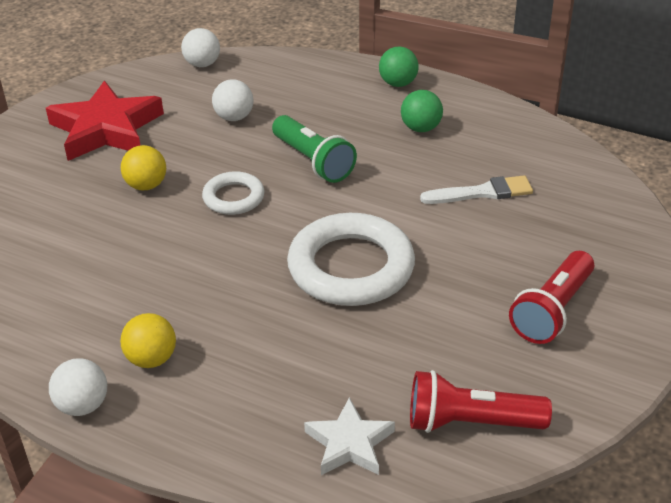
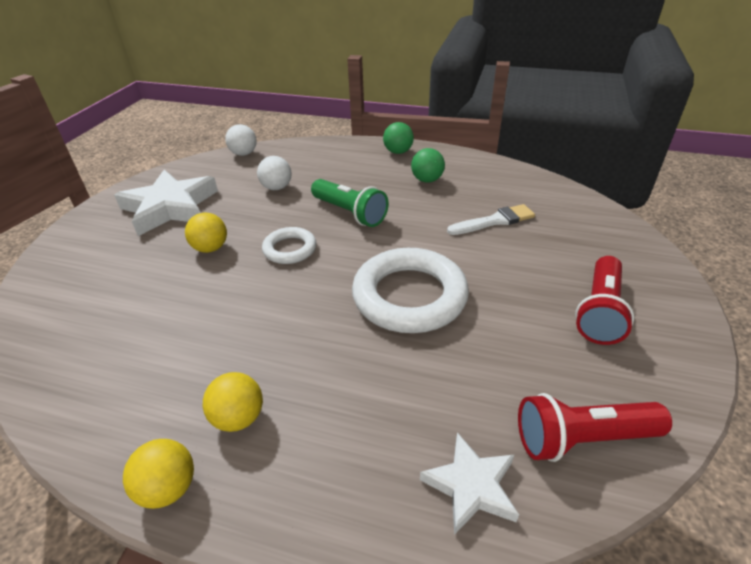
camera: 10 degrees left, 0 degrees up
red star [46,81,164,161] -> white star [114,170,218,236]
white ball [49,358,107,416] -> yellow ball [123,439,194,509]

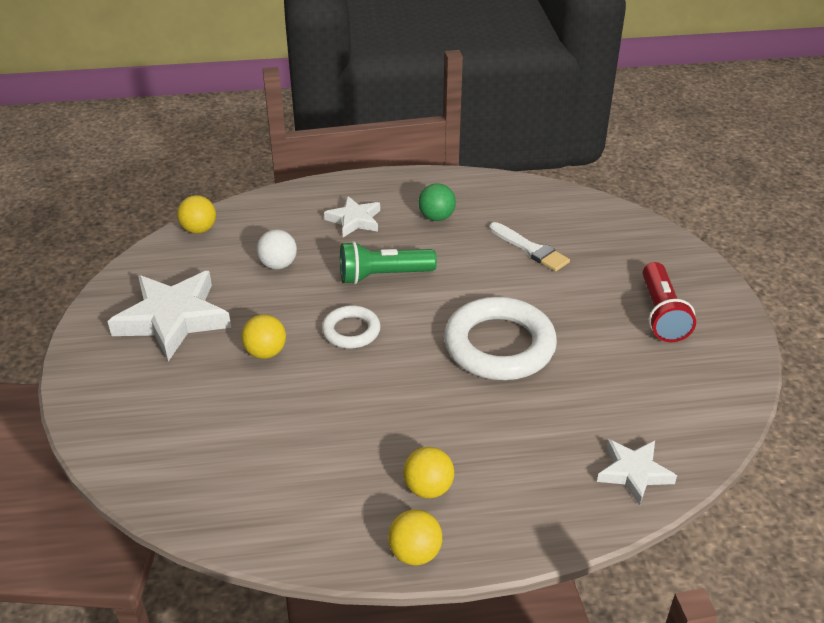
camera: 25 degrees left, 0 degrees up
white ball [225,124,257,156] -> yellow ball [177,195,216,234]
green flashlight [311,179,389,227] -> green flashlight turned 150 degrees clockwise [340,241,437,284]
green ball [383,122,414,154] -> none
white brush [447,204,535,235] -> white brush turned 90 degrees clockwise [489,222,570,271]
red flashlight [518,393,672,462] -> none
none -> white star [324,196,380,237]

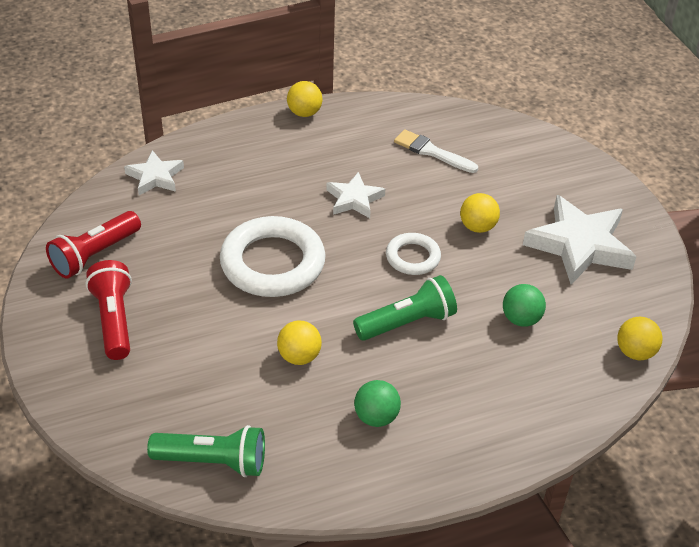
camera: 165 degrees right, 5 degrees up
white ball [257,229,297,269] -> green ball [503,284,546,327]
white star [324,196,380,237] -> white star moved to [326,172,385,218]
yellow ball [403,447,454,499] -> yellow ball moved to [277,320,322,365]
white brush [489,222,570,271] -> white brush moved to [394,129,478,173]
none -> red flashlight [46,211,141,279]
none -> green flashlight [147,425,265,477]

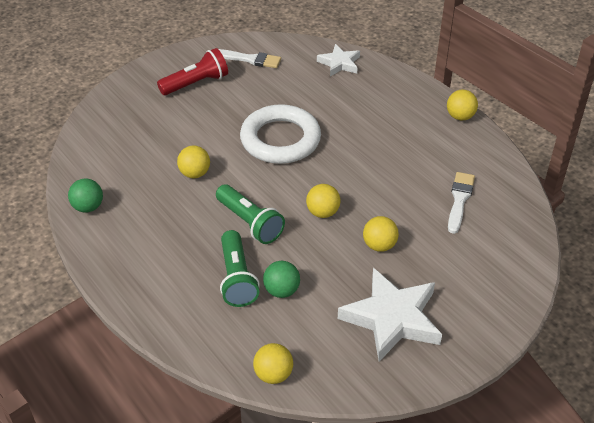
camera: 75 degrees right, 0 degrees up
red flashlight [46,211,141,279] -> white brush [218,49,281,68]
green flashlight [147,425,265,477] -> green flashlight moved to [220,230,260,307]
white star [326,172,385,218] -> none
green ball [354,380,401,427] -> green ball moved to [68,178,103,213]
white ring [386,233,441,275] -> yellow ball [306,184,341,218]

